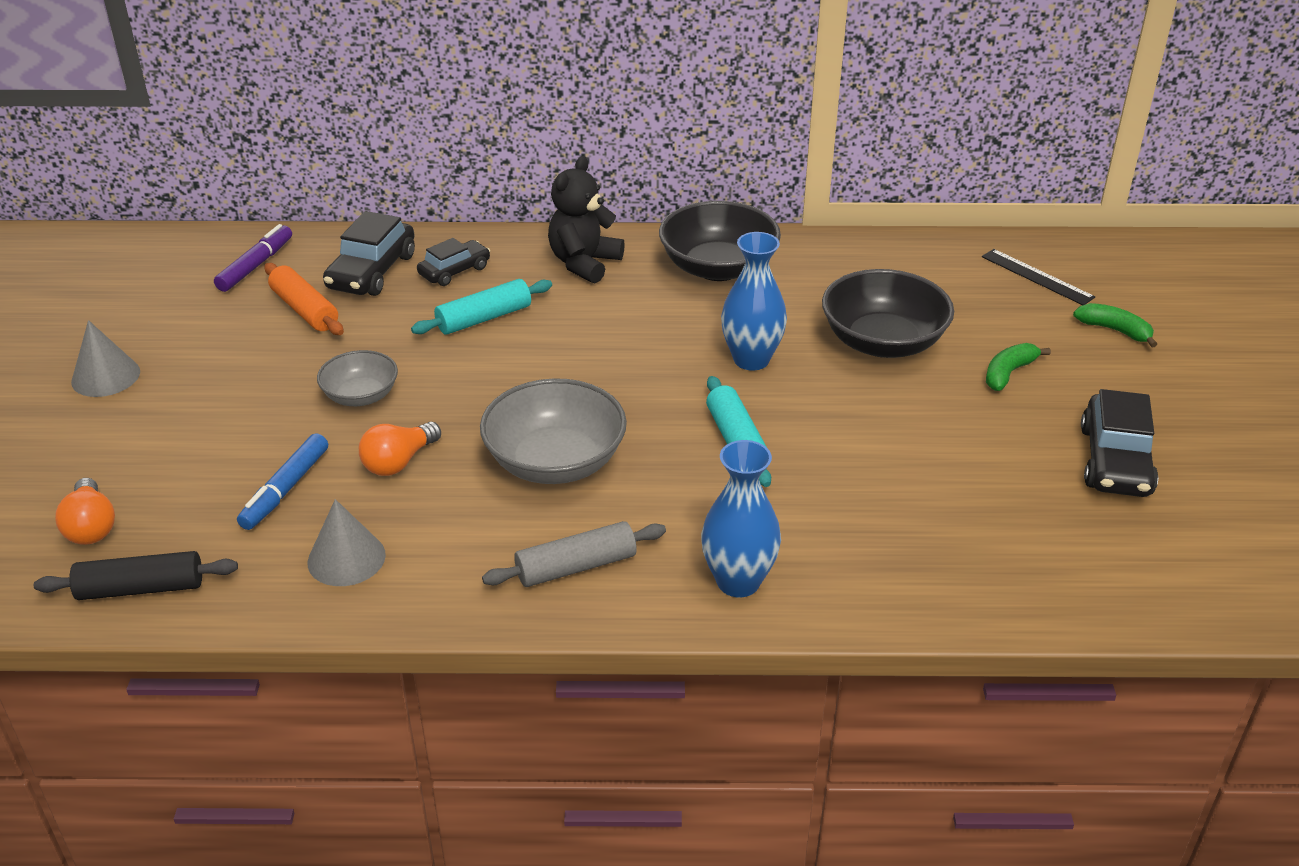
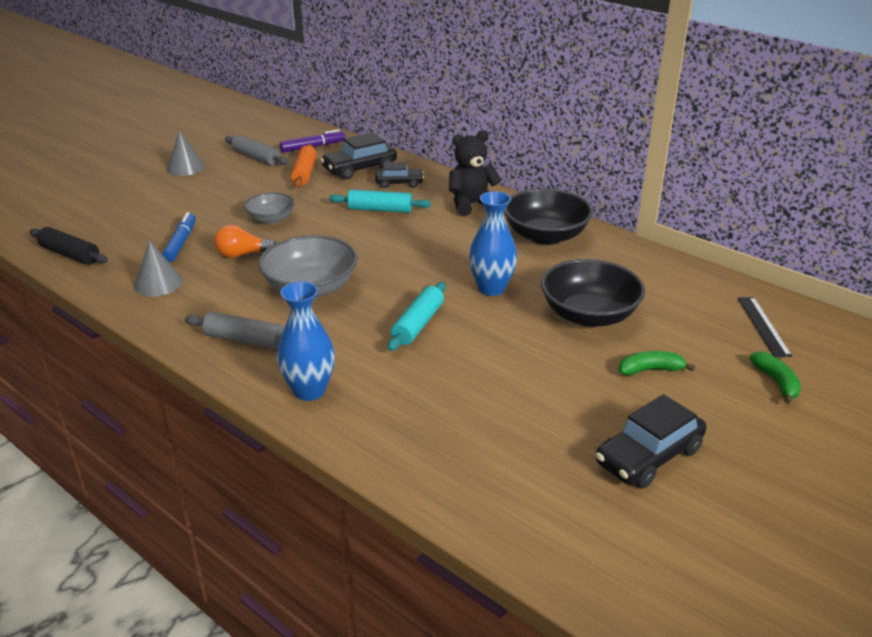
camera: 40 degrees right, 5 degrees down
orange light bulb [55,478,115,545] -> none
blue marker [237,433,328,530] -> blue marker turned 120 degrees clockwise [162,212,196,262]
none -> grey rolling pin [225,135,288,166]

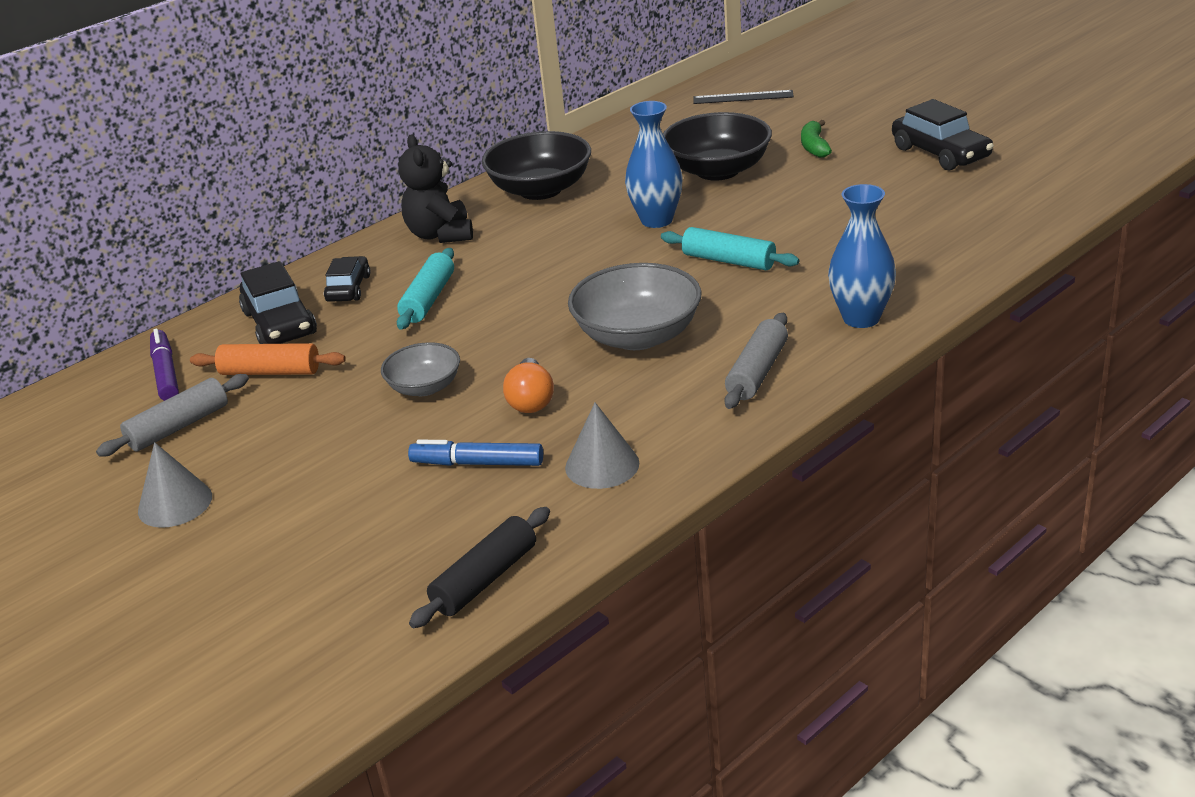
camera: 80 degrees left, 0 degrees up
green banana [749,352,801,404] -> none

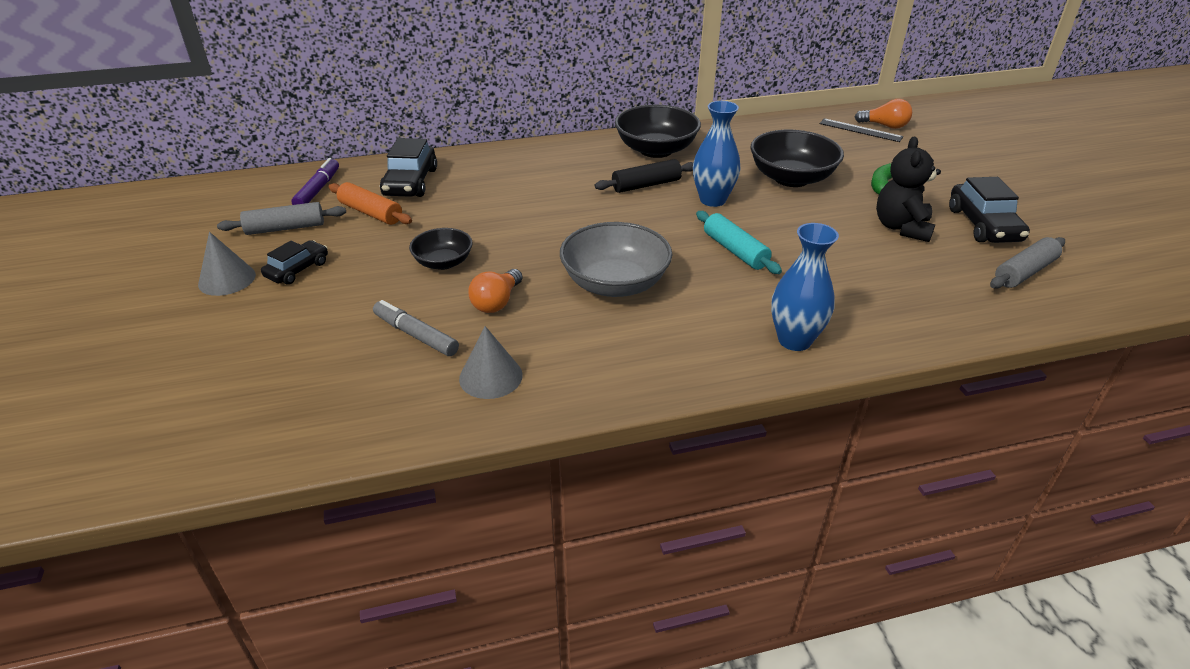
camera: 25 degrees right, 5 degrees up
black car [324,256,370,302] -> black car moved to [261,240,328,285]
grey bowl [381,342,460,396] -> black bowl [409,228,473,270]
turquoise rolling pin [397,248,454,330] -> none
black teddy bear [398,134,473,243] -> black teddy bear moved to [876,136,941,242]
blue marker [408,440,543,466] -> grey marker [373,300,459,356]
black rolling pin [409,507,550,628] -> black rolling pin moved to [595,159,693,193]
grey rolling pin [724,313,788,409] -> grey rolling pin moved to [990,237,1065,289]
none -> orange light bulb [855,99,912,129]

